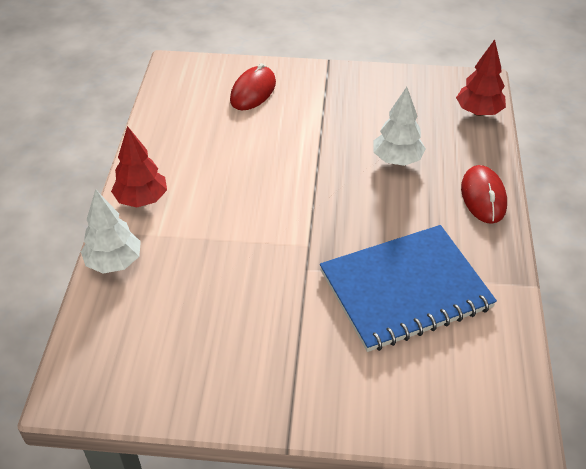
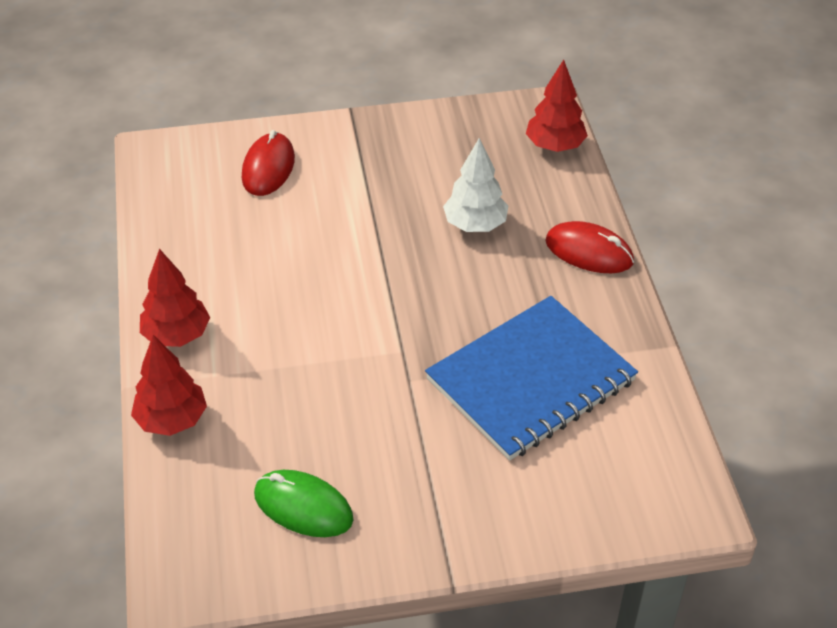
camera: 15 degrees left, 0 degrees up
white tree [81,189,141,273] -> red tree [131,335,207,436]
red mouse [461,165,507,224] -> red mouse turned 45 degrees counterclockwise [545,221,634,273]
none -> green mouse [254,470,354,537]

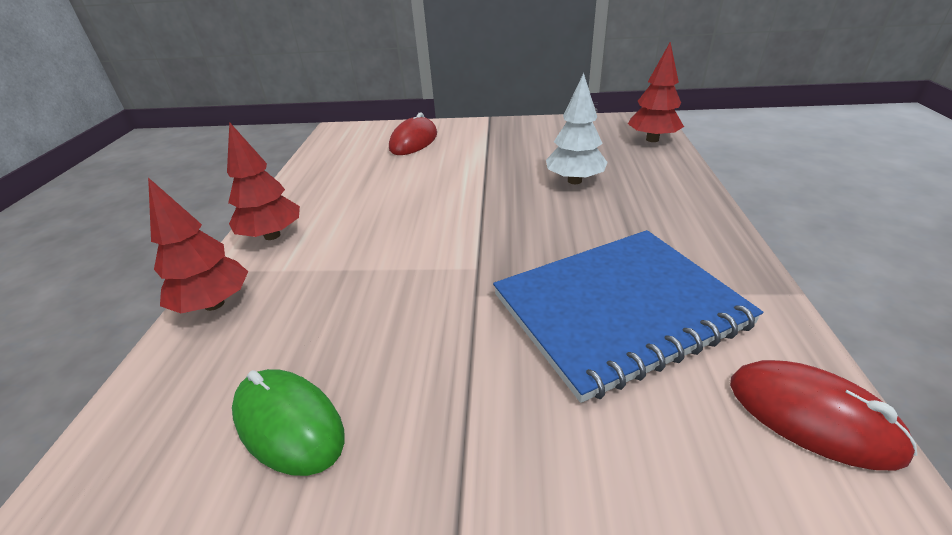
camera: 15 degrees right, 10 degrees down
red mouse [545,221,634,273] -> red mouse moved to [730,360,917,470]

